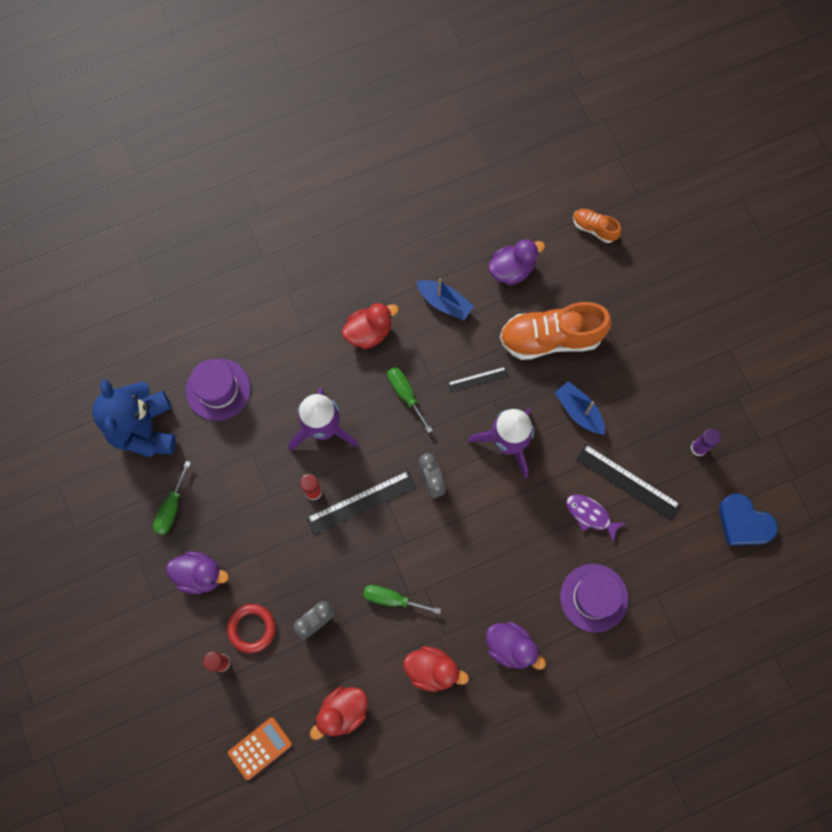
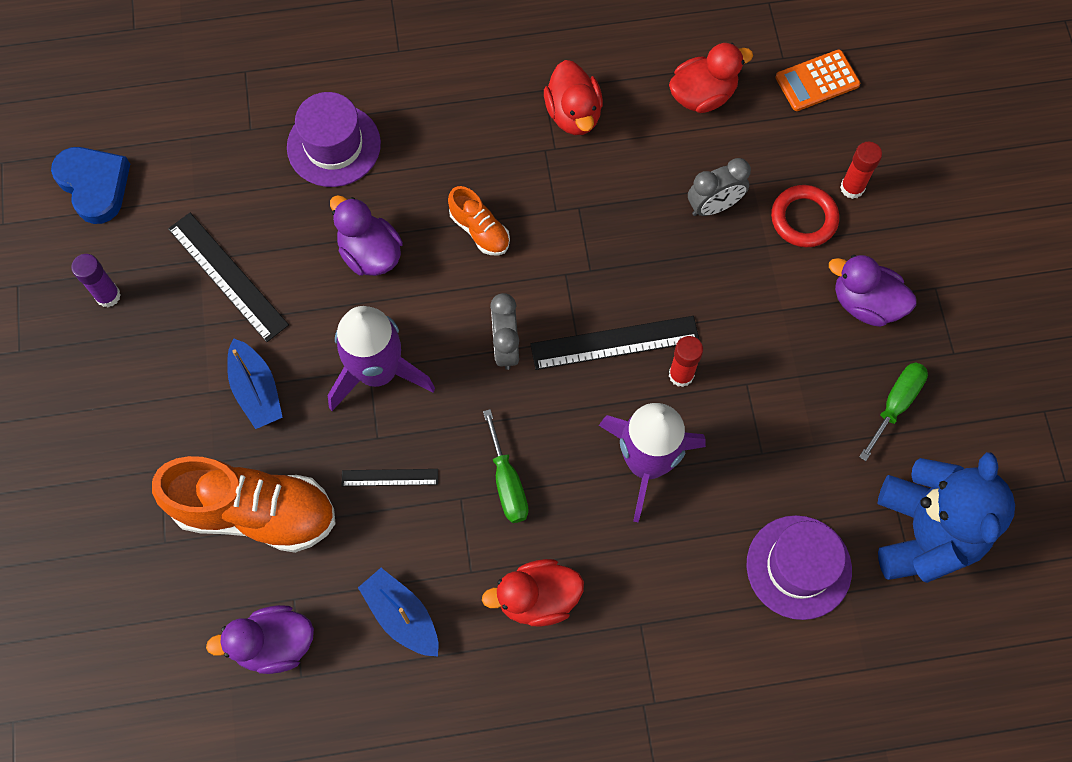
camera: 165 degrees left, 5 degrees down
green screwdriver [363,585,441,614] -> none
red duck [403,646,469,692] -> red duck turned 135 degrees counterclockwise [544,60,603,135]
purple duck [486,621,546,670] -> purple duck moved to [330,195,403,276]
purple fish [566,494,625,543] -> none
orange shoe [573,209,621,243] -> orange shoe moved to [448,186,510,256]

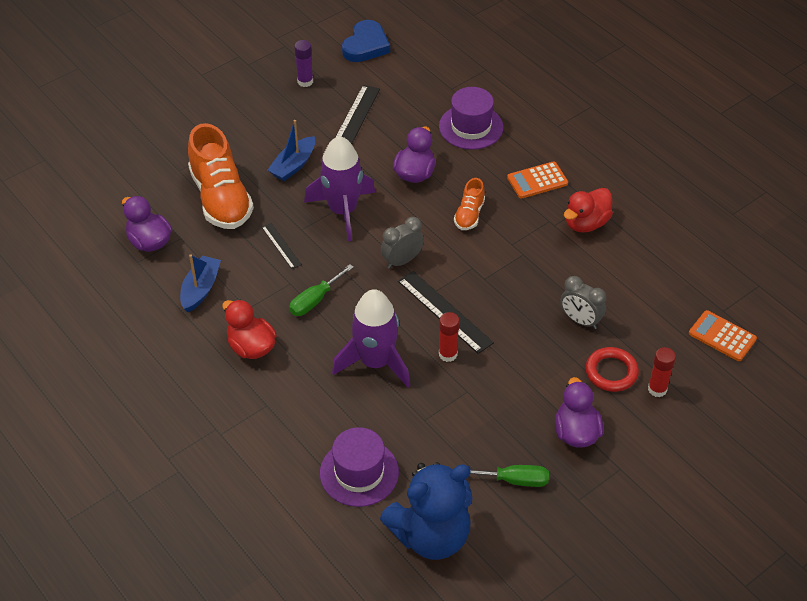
camera: 60 degrees right, 20 degrees down
red duck [669,43,753,113] -> none
none -> orange calculator [507,161,568,199]

